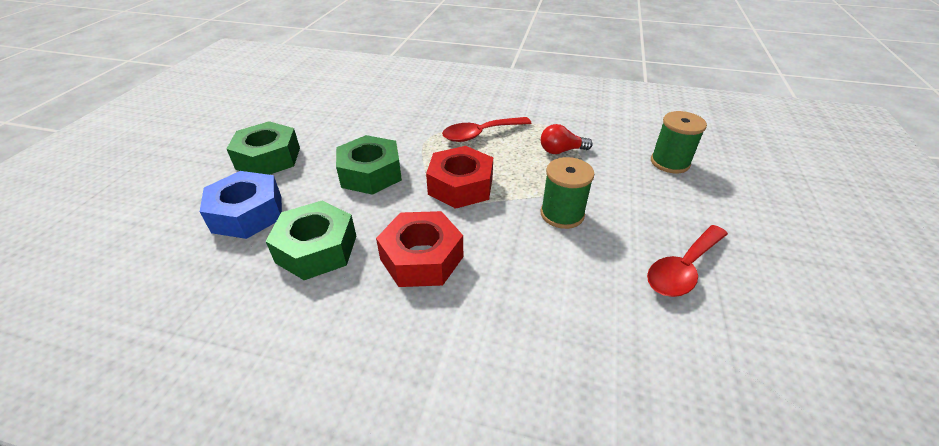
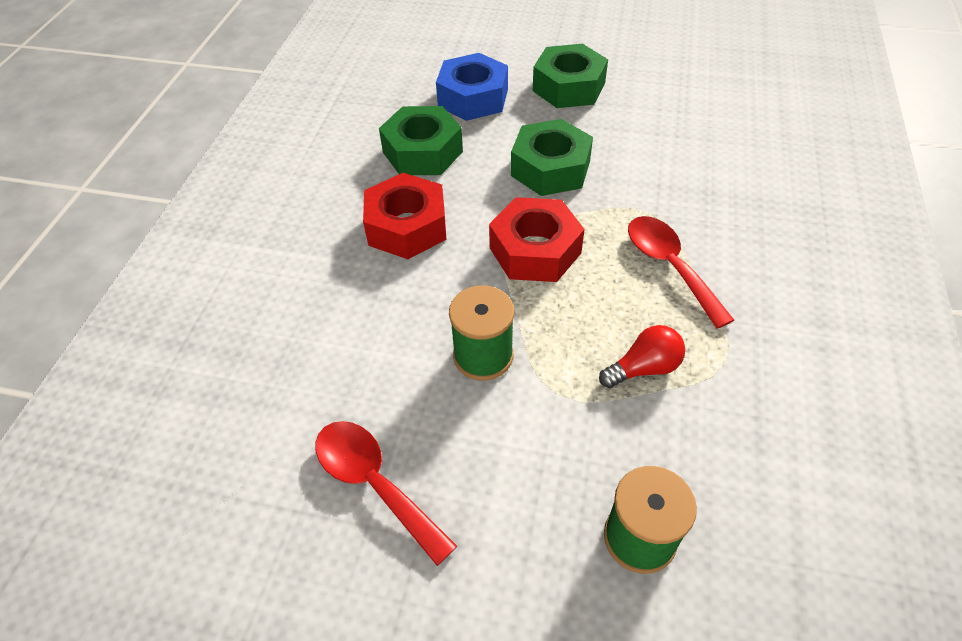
camera: 90 degrees right, 10 degrees up
red light bulb [541,124,593,154] -> red light bulb turned 75 degrees clockwise [599,325,685,388]

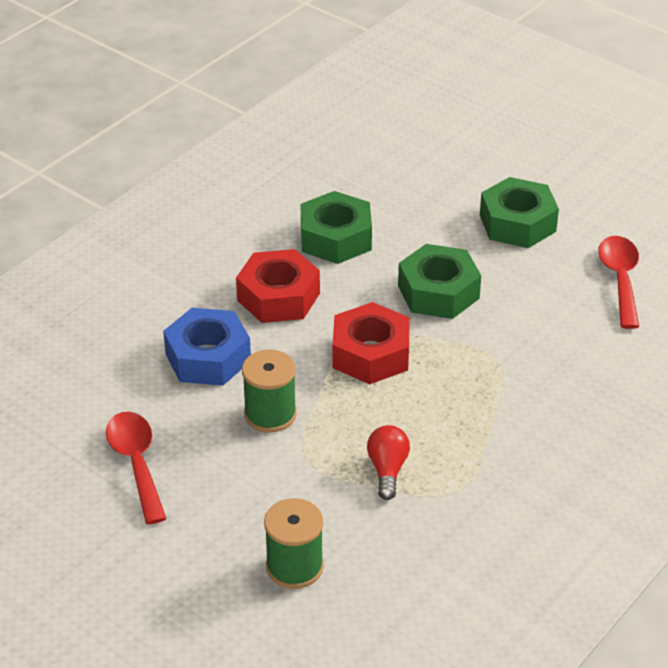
camera: 25 degrees right, 10 degrees down
blue nut [436,53,508,121] -> blue nut moved to [163,308,251,386]
red light bulb [599,325,685,388] -> red light bulb turned 90 degrees counterclockwise [367,425,410,500]
red spoon [628,216,734,329] -> red spoon moved to [598,236,639,329]

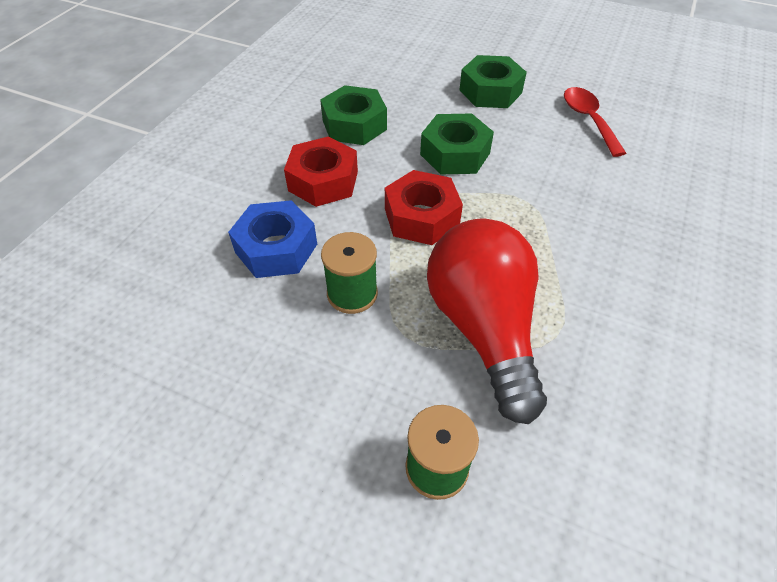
camera: 15 degrees left, 10 degrees up
red spoon [106,412,167,524] -> none
red light bulb [367,425,410,500] -> red light bulb [427,218,547,424], size x2.49

